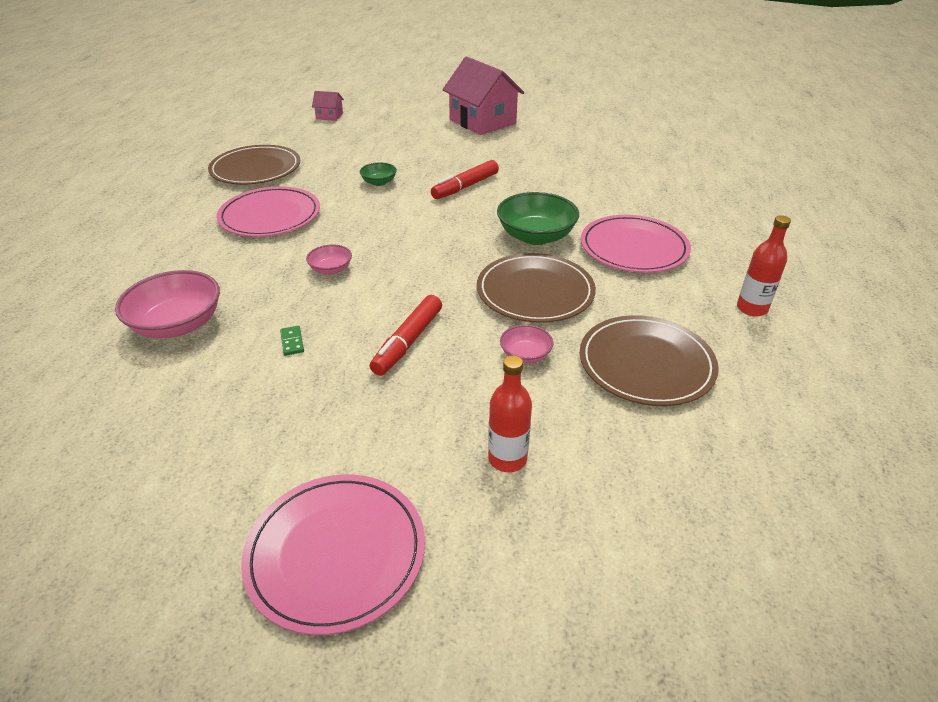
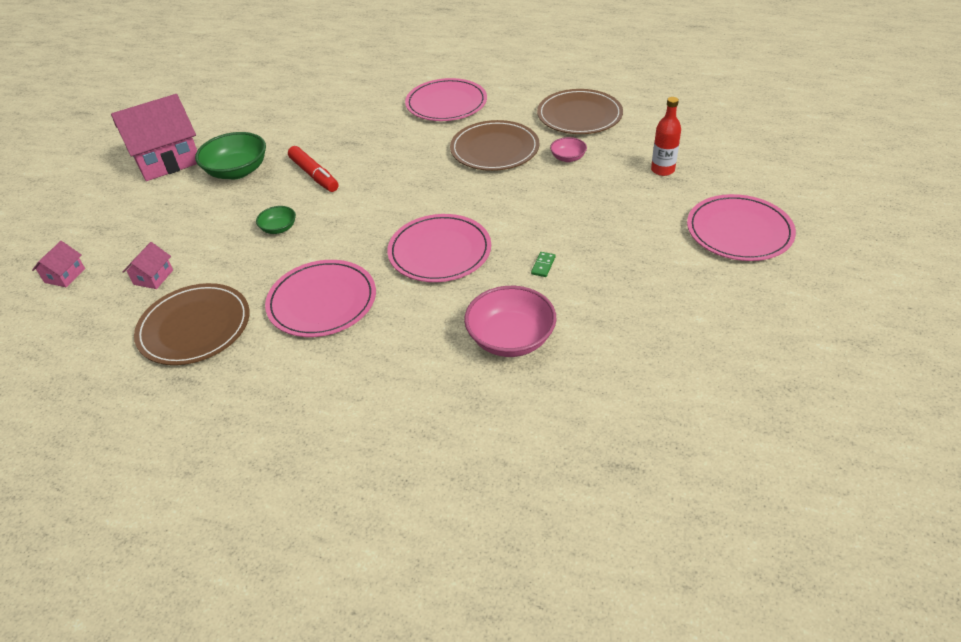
camera: 80 degrees left, 5 degrees up
green domino [280,326,304,356] -> green domino turned 60 degrees counterclockwise [531,252,555,277]
pink bowl [306,244,352,275] -> pink plate [387,214,491,282]
red marker [370,295,442,376] -> none
green bowl [497,192,579,245] -> green bowl moved to [195,132,266,179]
red bottle [737,215,791,317] -> none
none -> pink house [123,242,173,289]

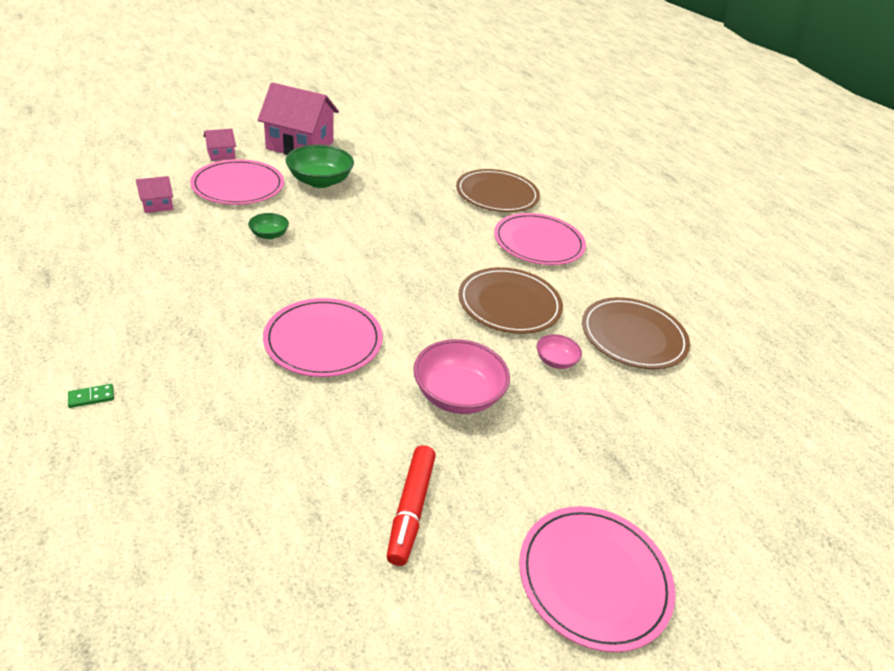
camera: 40 degrees right, 5 degrees down
pink house [32,241,85,287] -> pink house moved to [203,129,236,161]
brown plate [134,283,250,365] -> brown plate moved to [456,169,540,212]
pink plate [265,260,376,337] -> pink plate moved to [190,159,284,205]
red marker [288,146,339,192] -> red marker moved to [387,445,436,566]
pink bowl [464,286,557,357] -> pink bowl moved to [413,339,510,414]
green domino [531,252,555,277] -> green domino moved to [68,384,114,408]
red bottle [651,97,681,176] -> none

